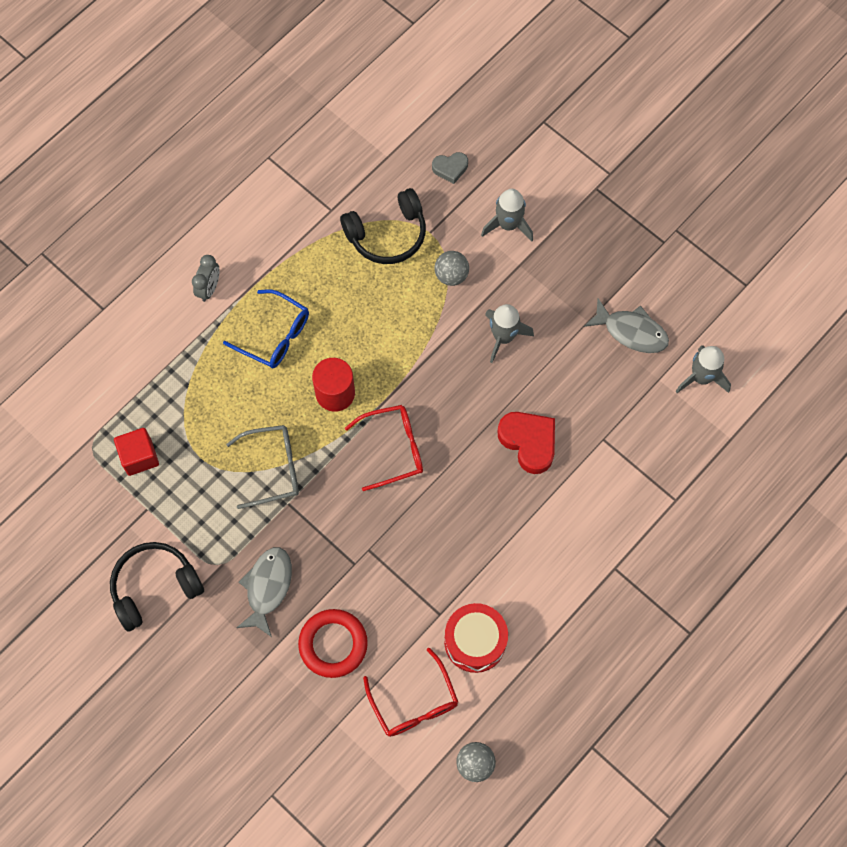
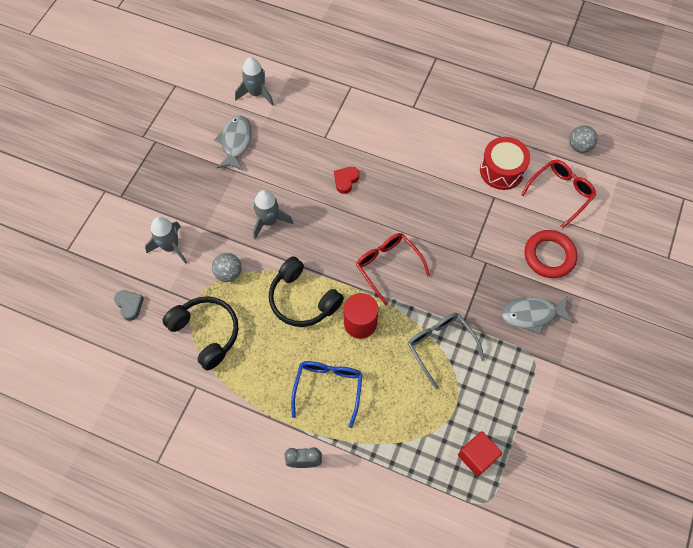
camera: 110 degrees left, 5 degrees down
black headphones [110,542,204,632] -> black headphones moved to [269,256,344,327]
red heart [497,412,555,474] -> red heart [334,167,359,194], size x0.58

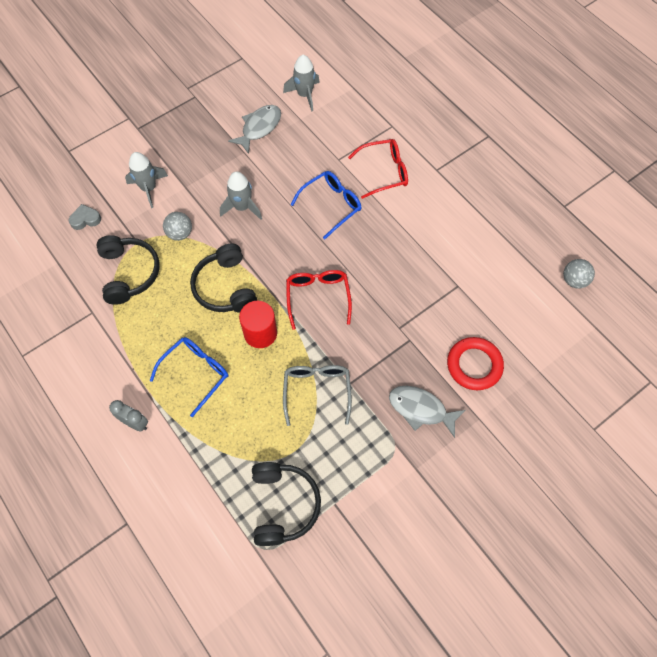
camera: 30 degrees right, 0 degrees up
grey heart [114,290,144,321] -> grey heart turned 105 degrees counterclockwise [68,204,101,230]
red heart [334,167,359,194] -> blue glasses [291,171,361,239]
red cube [458,431,502,477] -> black headphones [252,462,321,546]
red drum [480,137,530,190] -> none
red glasses [521,160,596,229] -> red glasses moved to [348,139,408,199]

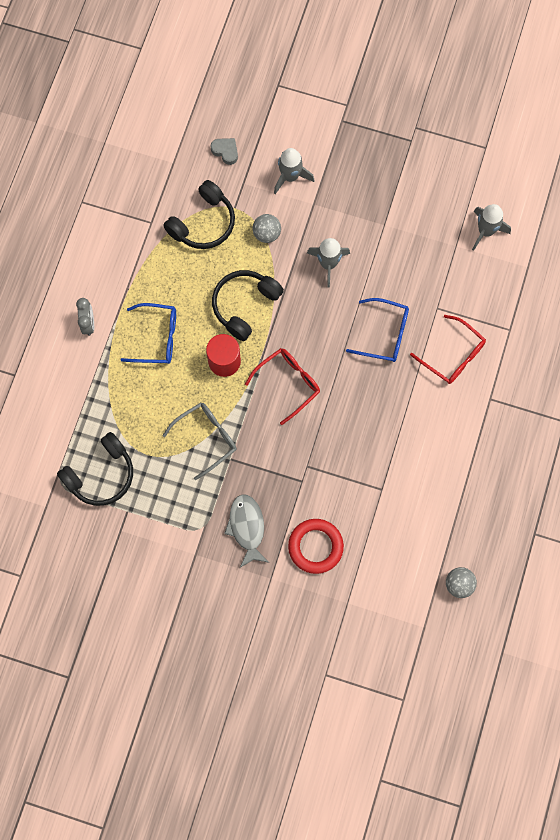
camera: 55 degrees right, 10 degrees up
grey fish [228,105,281,154] -> none

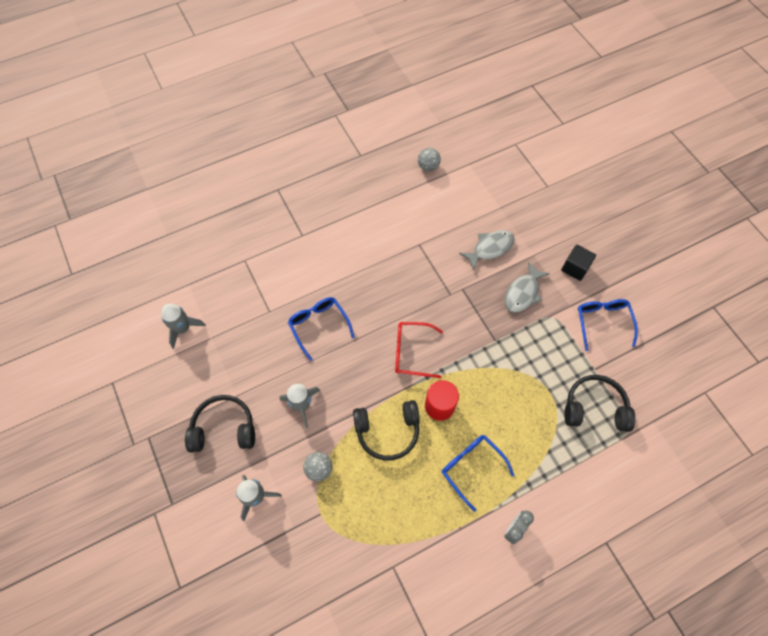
camera: 135 degrees left, 10 degrees down
black headphones [163,180,235,249] -> black headphones moved to [185,395,255,453]
grey glasses [163,403,237,480] -> none
grey heart [211,138,238,165] -> none
red ring [288,519,344,574] -> grey fish [459,230,515,271]
red glasses [410,315,486,384] -> none
none -> black cube [561,245,596,281]
none -> blue glasses [578,299,638,351]

